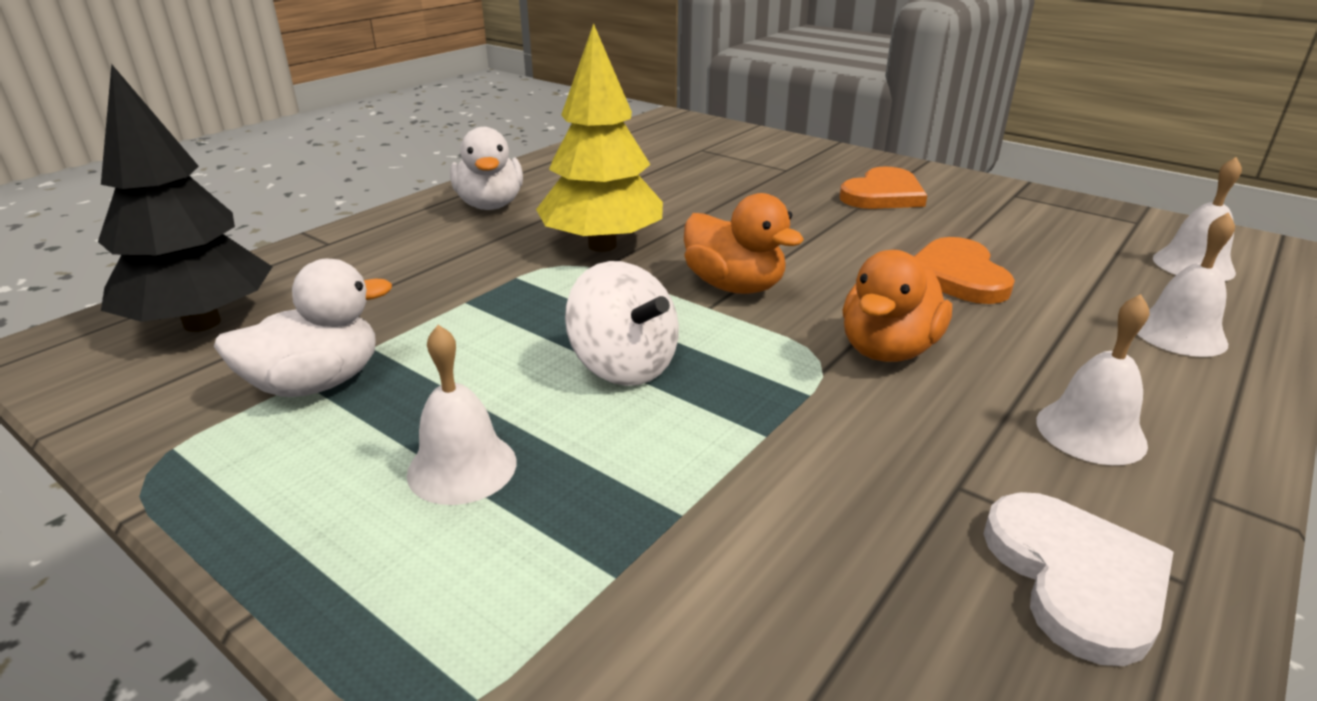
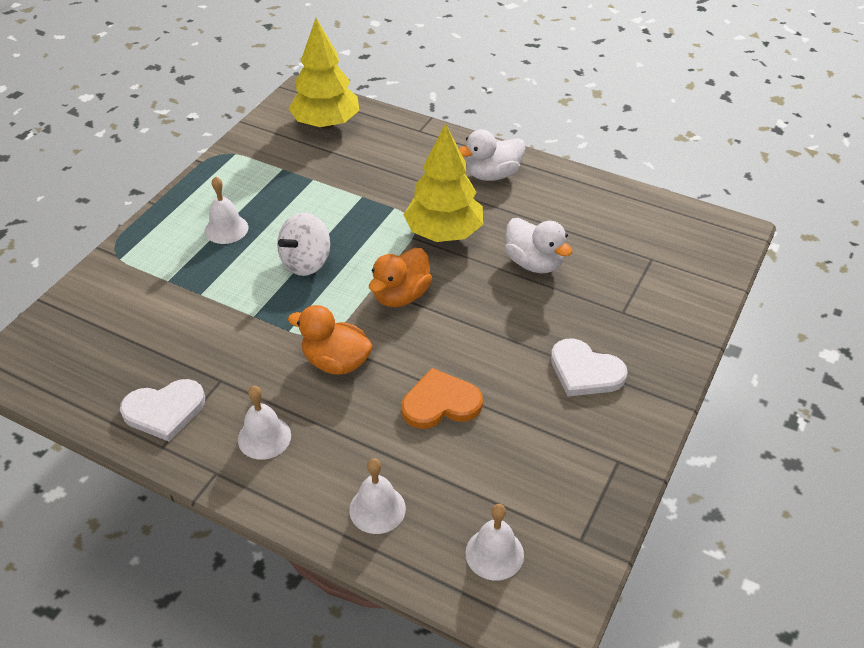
camera: 80 degrees right, 15 degrees up
black tree [98,64,273,332] -> yellow tree [288,18,359,129]
white duck [214,259,392,397] -> white duck moved to [505,218,572,273]
orange heart [840,166,927,209] -> white heart [551,339,628,397]

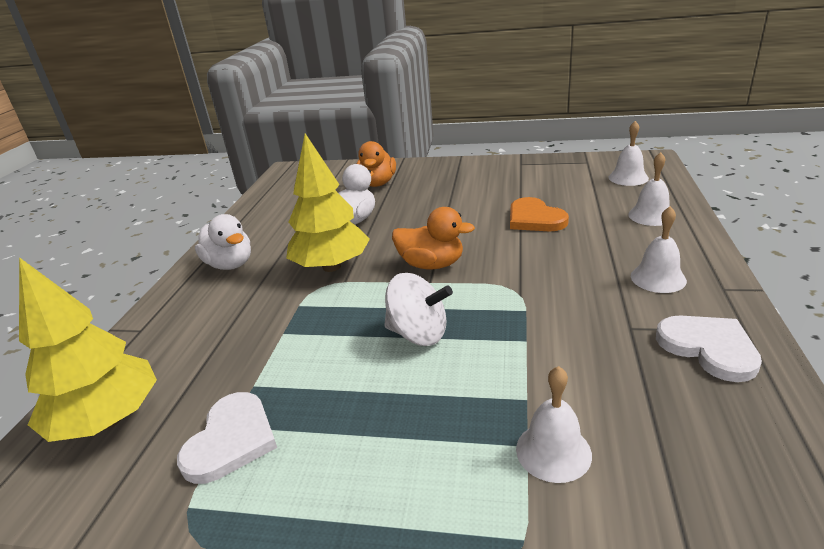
camera: 105 degrees left, 15 degrees down
white bell [205,176,248,244] -> white bell moved to [516,366,592,483]
orange duck [288,305,373,375] -> orange duck moved to [357,141,396,187]
white heart [551,339,628,397] -> white heart moved to [177,392,277,484]

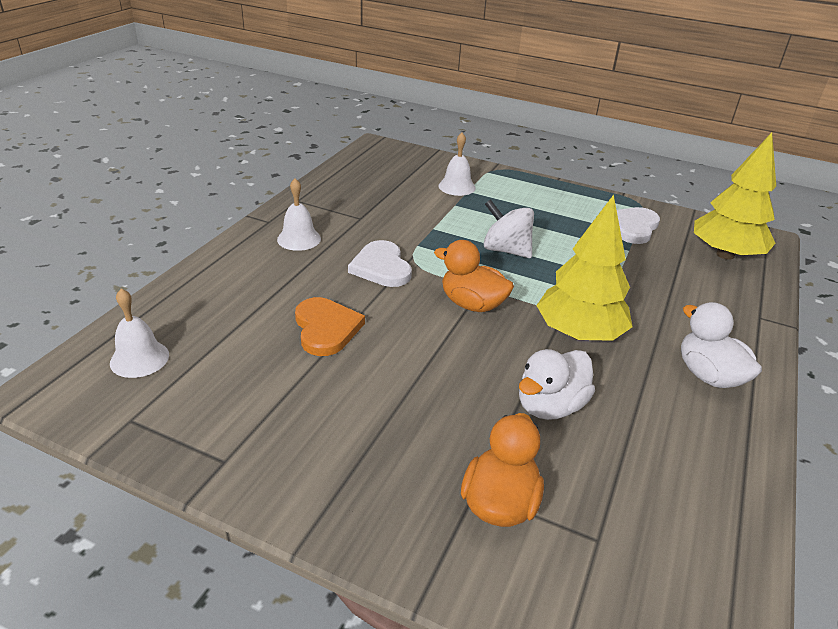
camera: 170 degrees left, 5 degrees up
white bell [628,152,670,226] -> none
white heart [656,315,762,382] -> white heart moved to [348,240,412,287]

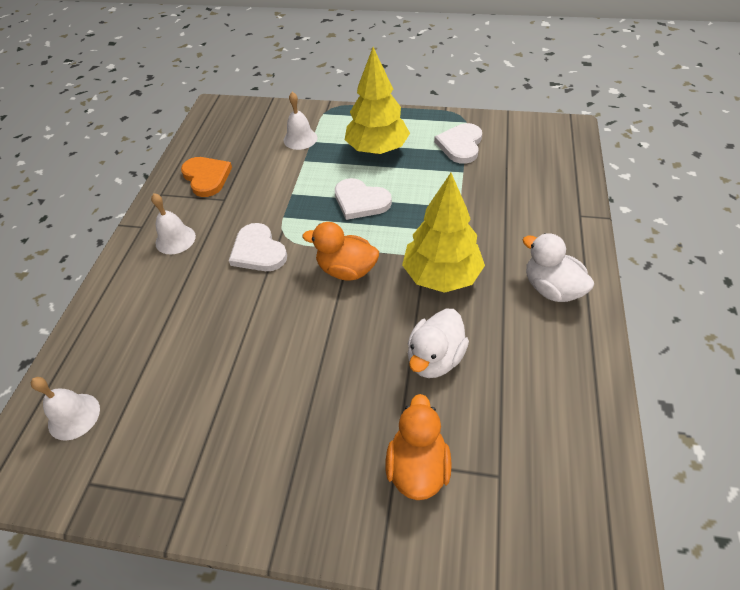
camera: 10 degrees left, 15 degrees up
orange heart [295,297,365,356] -> orange heart moved to [181,157,232,197]
white spinning top [484,199,534,258] -> white heart [335,178,392,220]
yellow tree [694,132,776,260] -> yellow tree moved to [345,47,410,154]

